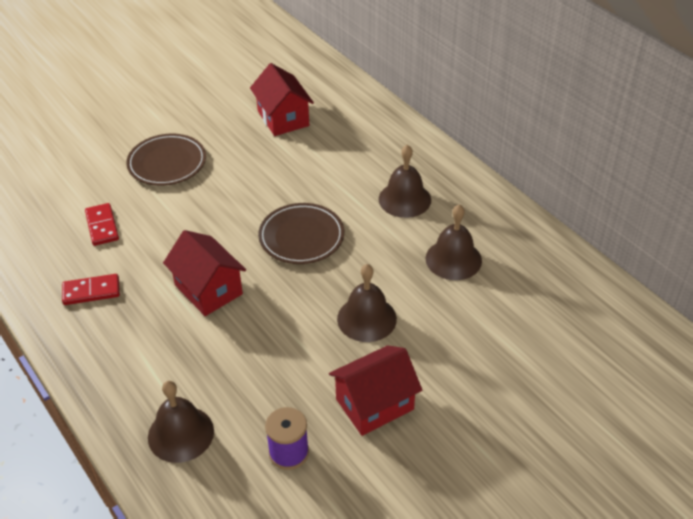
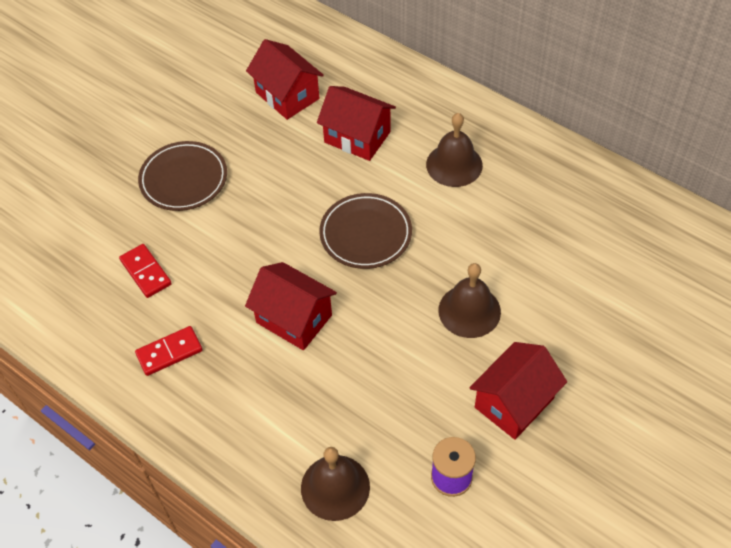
camera: 15 degrees left, 10 degrees up
brown bell [426,204,482,280] -> none
none -> red house [317,86,396,161]

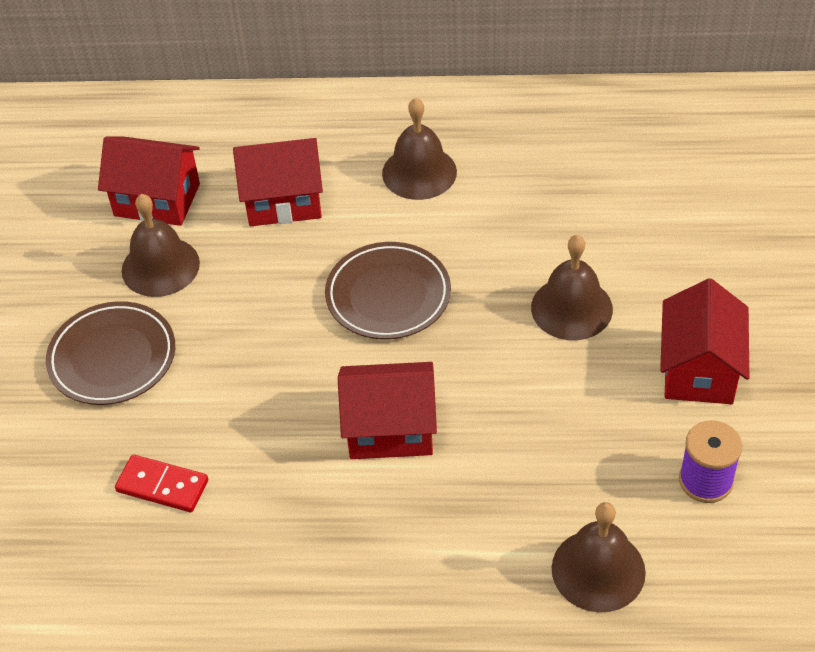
camera: 35 degrees left, 5 degrees down
red domino [135,326,202,376] -> none
none -> brown bell [121,194,200,297]

